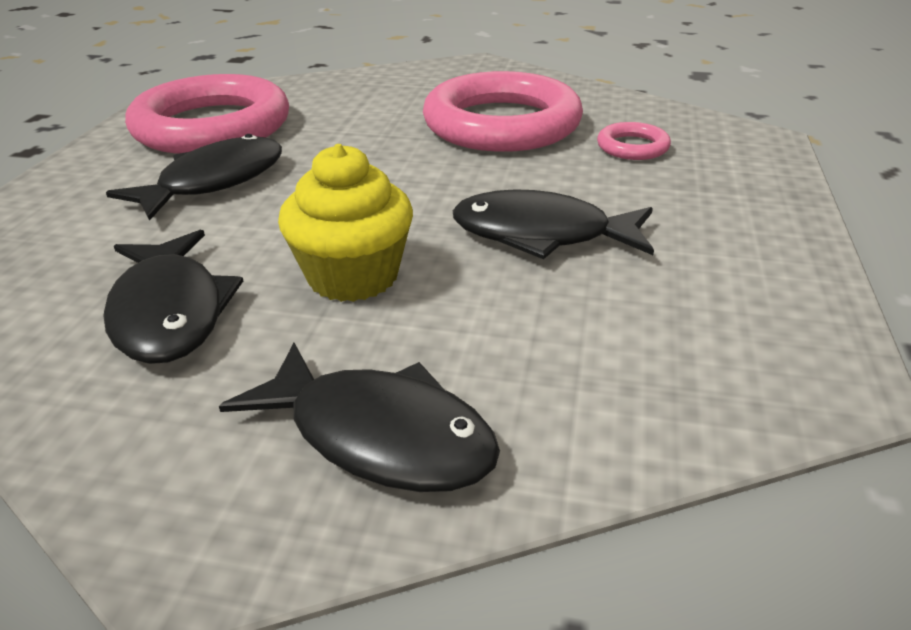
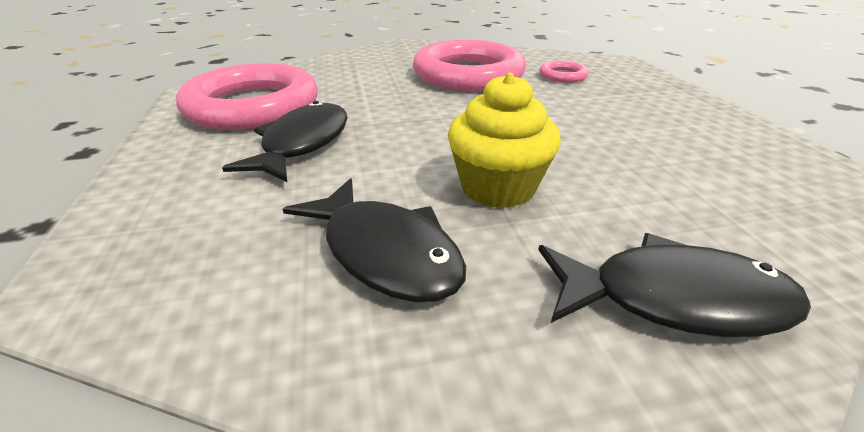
camera: 25 degrees left, 0 degrees up
black fish [453,189,654,259] -> none

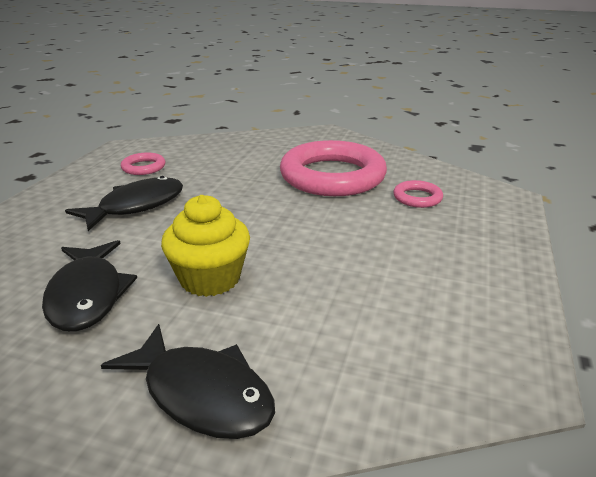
camera: 30 degrees right, 5 degrees down
pink ring [176,63,318,130] -> pink ring [121,152,166,175], size x0.43

